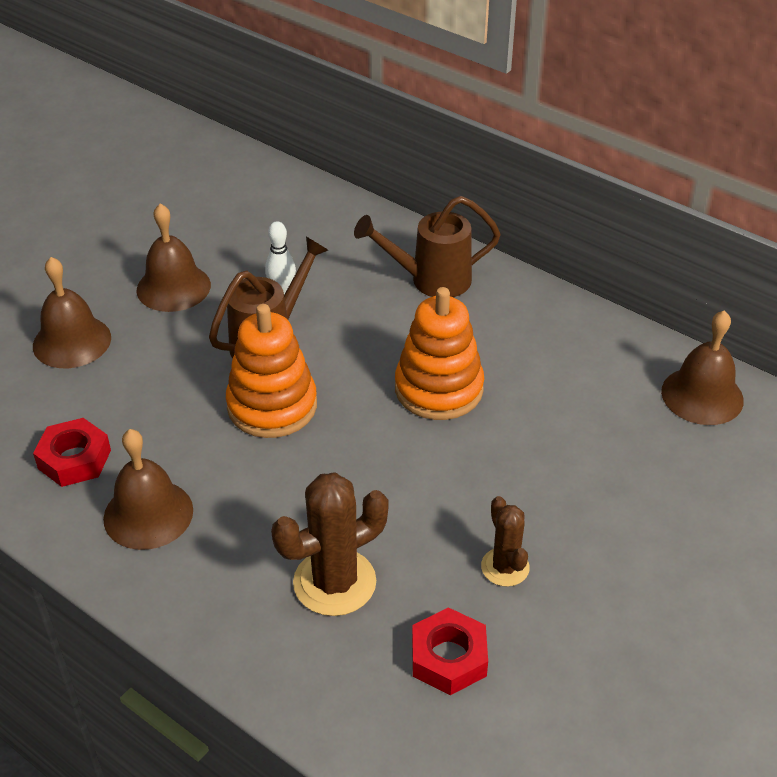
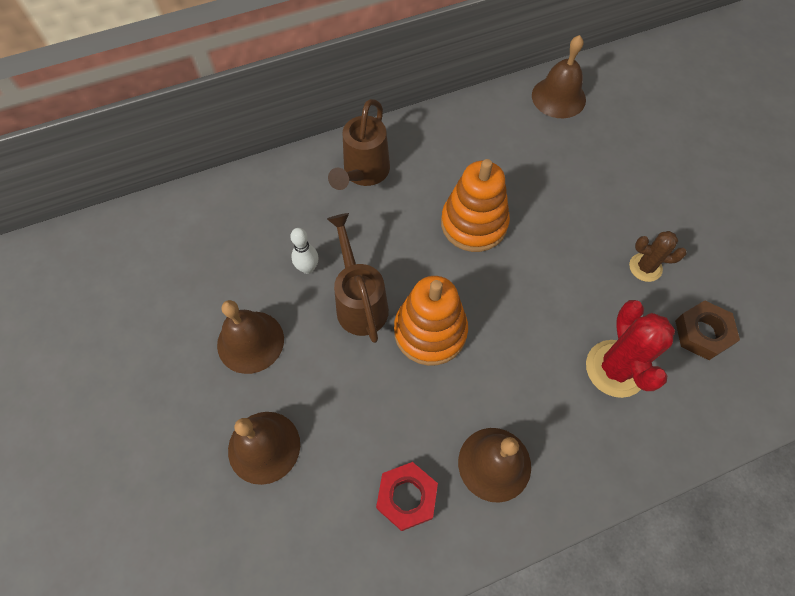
camera: 60 degrees left, 20 degrees up
brown cactus [271,472,389,616] -> red cactus [586,300,675,398]
red nut [412,607,488,695] -> brown nut [675,300,740,360]

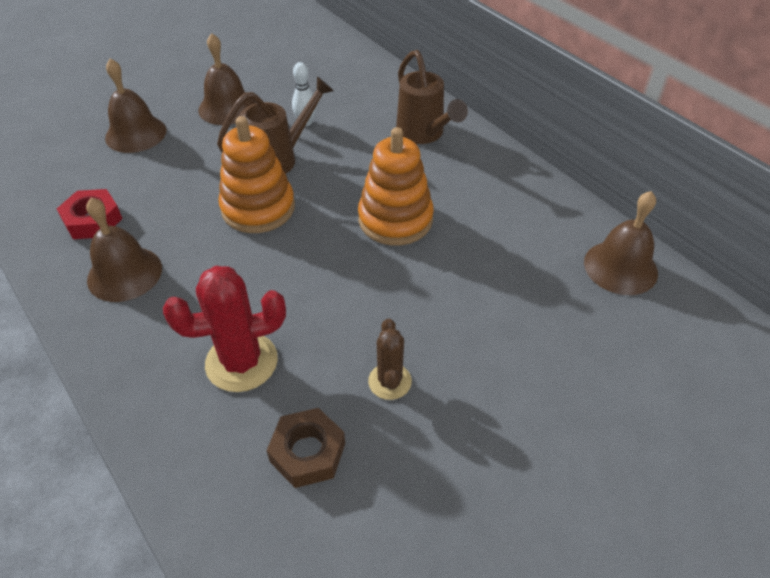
camera: 75 degrees right, 15 degrees down
brown watering can [328,99,390,190] -> brown watering can turned 120 degrees counterclockwise [396,50,468,144]

